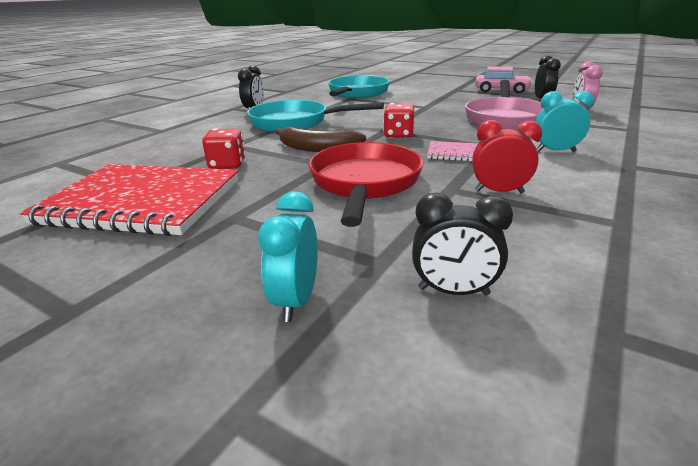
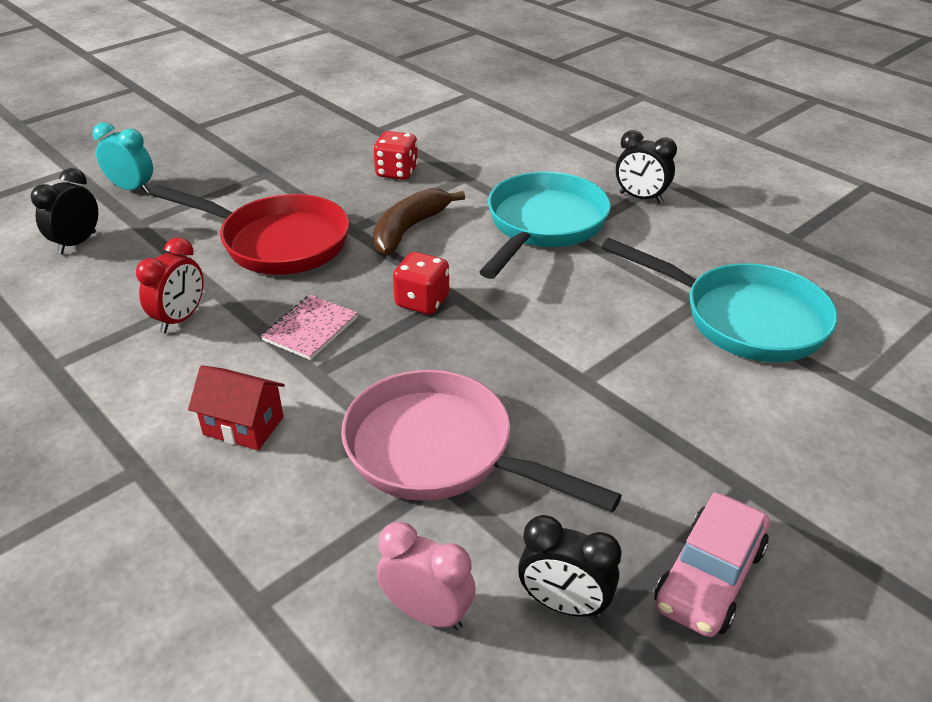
camera: 105 degrees right, 10 degrees up
red notebook [20,164,238,236] -> none
turquoise clock [535,91,594,152] -> red house [188,365,285,450]

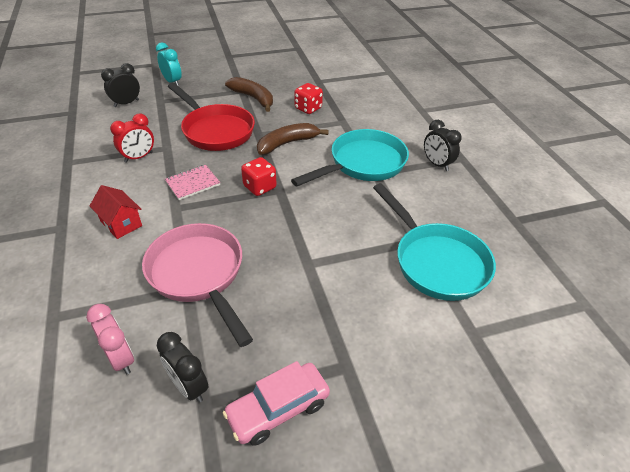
camera: 25 degrees right, 5 degrees up
none -> brown banana [225,77,273,112]

